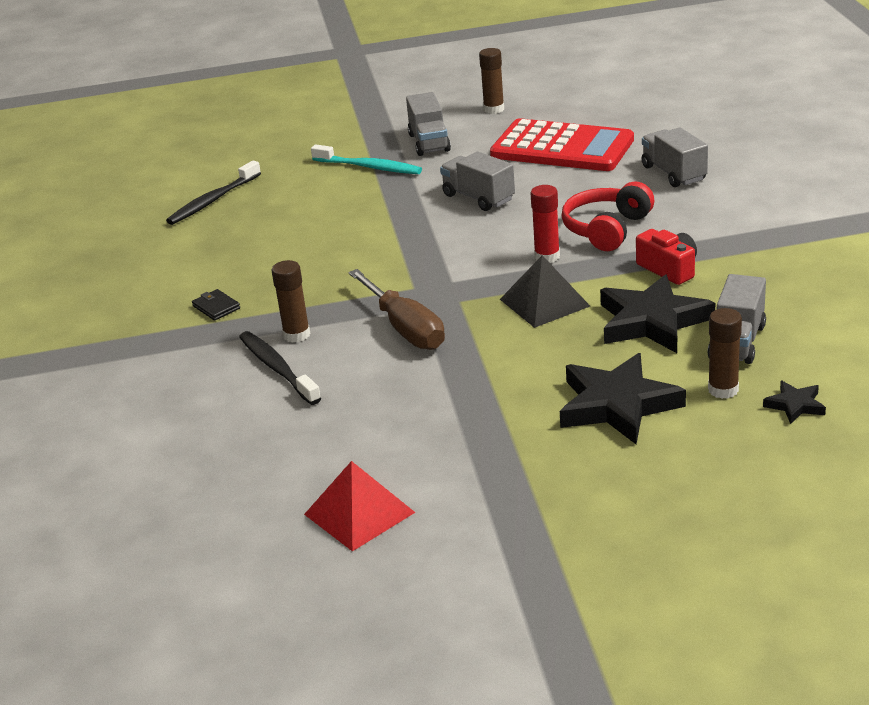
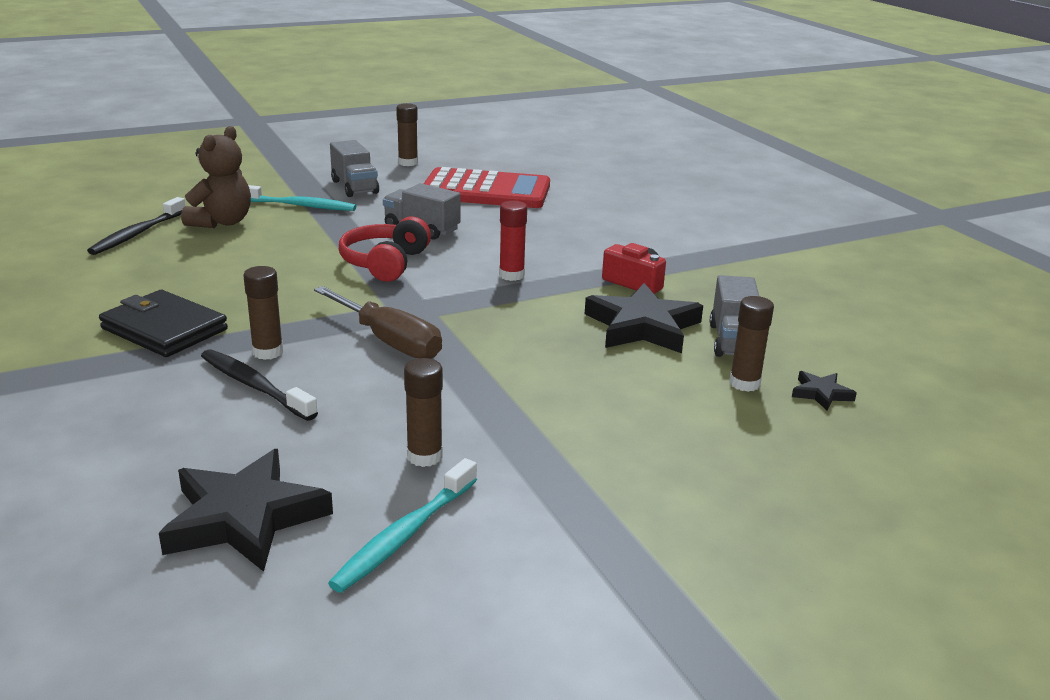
camera: 20 degrees left, 5 degrees down
black wallet [192,289,240,321] -> black wallet [99,290,228,357], size x2.17
red pyramid [304,461,415,552] -> turquoise toothbrush [328,458,477,593]
black pyramid [500,255,590,328] -> none
black star [560,353,686,444] -> black star moved to [159,449,333,572]
red headphones [562,182,654,251] -> red headphones moved to [339,217,431,282]
grey truck [641,127,708,187] -> none
none -> brown teddy bear [181,126,251,228]
none -> brown glue stick [404,358,443,467]

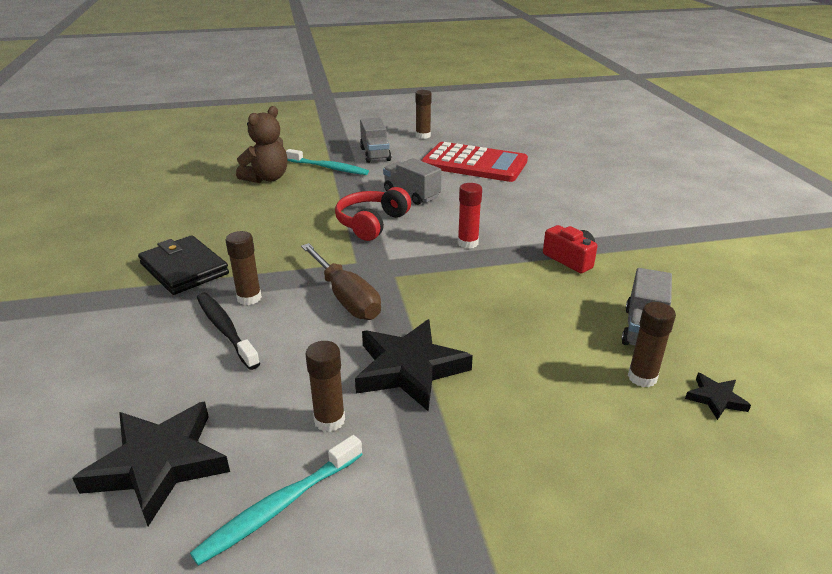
camera: 15 degrees right, 5 degrees up
black toothbrush [87,197,185,255] -> none
black star [585,283,703,353] -> black star moved to [355,319,473,411]

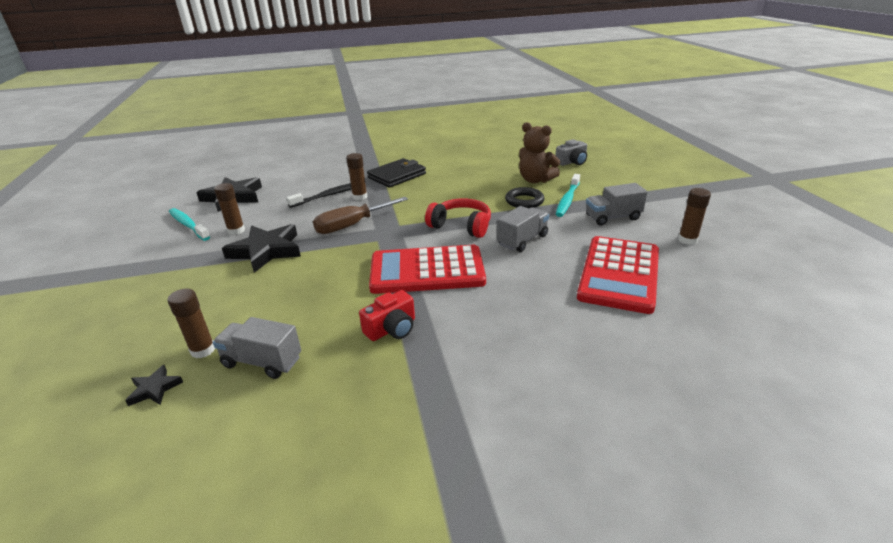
camera: 90 degrees right, 0 degrees up
red glue stick [458,183,482,249] -> red calculator [369,245,486,294]
none -> black ring [505,187,544,208]
none -> grey camera [555,139,587,166]

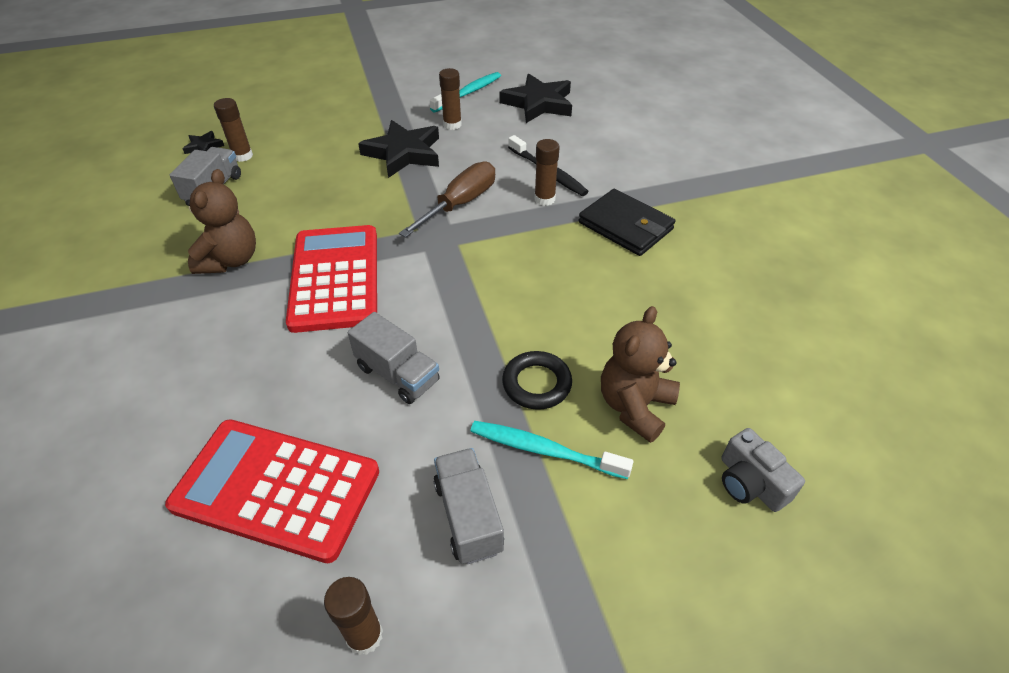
camera: 85 degrees right, 15 degrees up
brown screwdriver [313,197,408,234] -> brown screwdriver turned 75 degrees clockwise [399,162,495,238]
red camera [359,290,415,341] -> brown teddy bear [185,169,256,274]
red headphones [425,198,491,238] -> none

